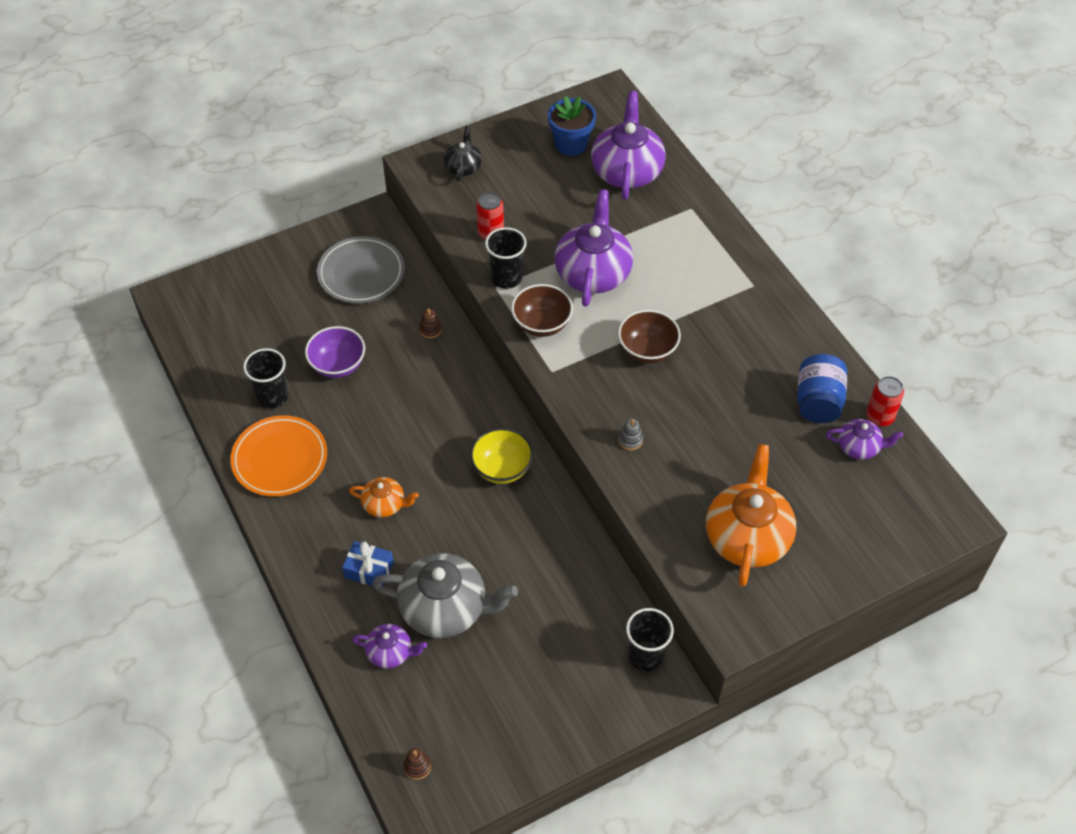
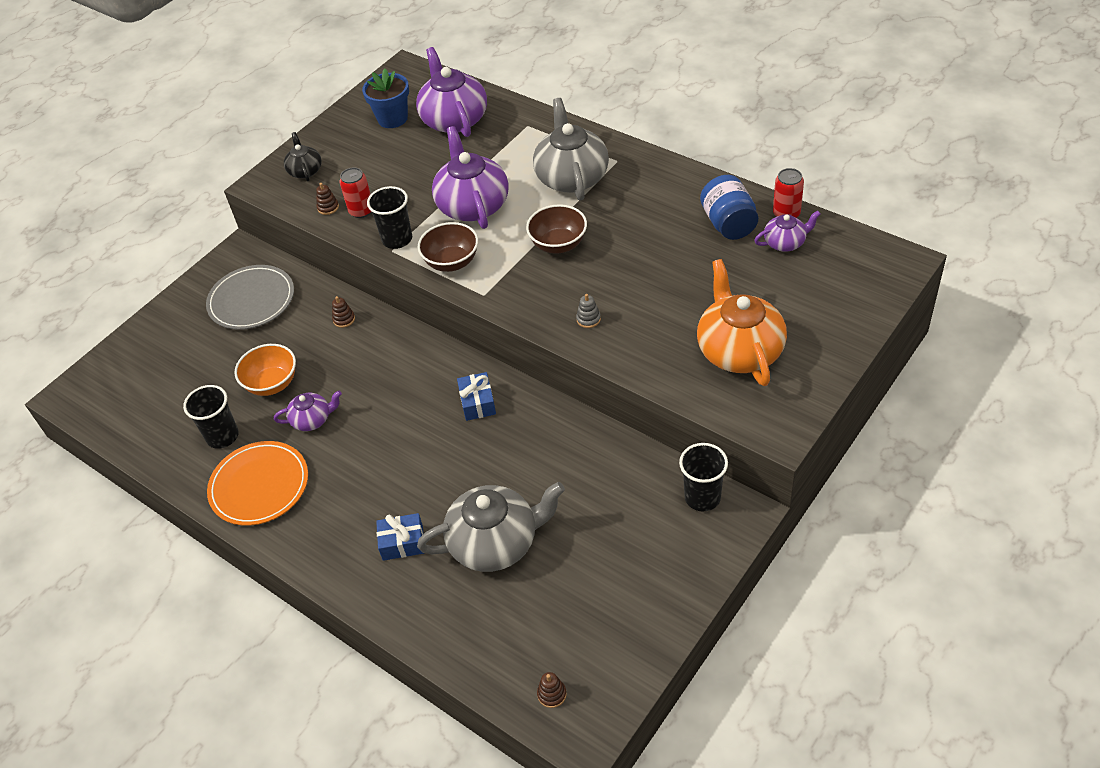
camera: 20 degrees left, 5 degrees down
purple bowl [305,326,365,378] -> orange bowl [234,344,296,396]
orange teapot [349,477,419,518] -> none
purple teapot [352,624,427,669] -> purple teapot moved to [274,390,342,431]
yellow bowl [470,428,533,484] -> blue gift [457,372,496,421]
none -> brown stacking toy [316,183,339,215]
none -> grey teapot [533,98,609,201]

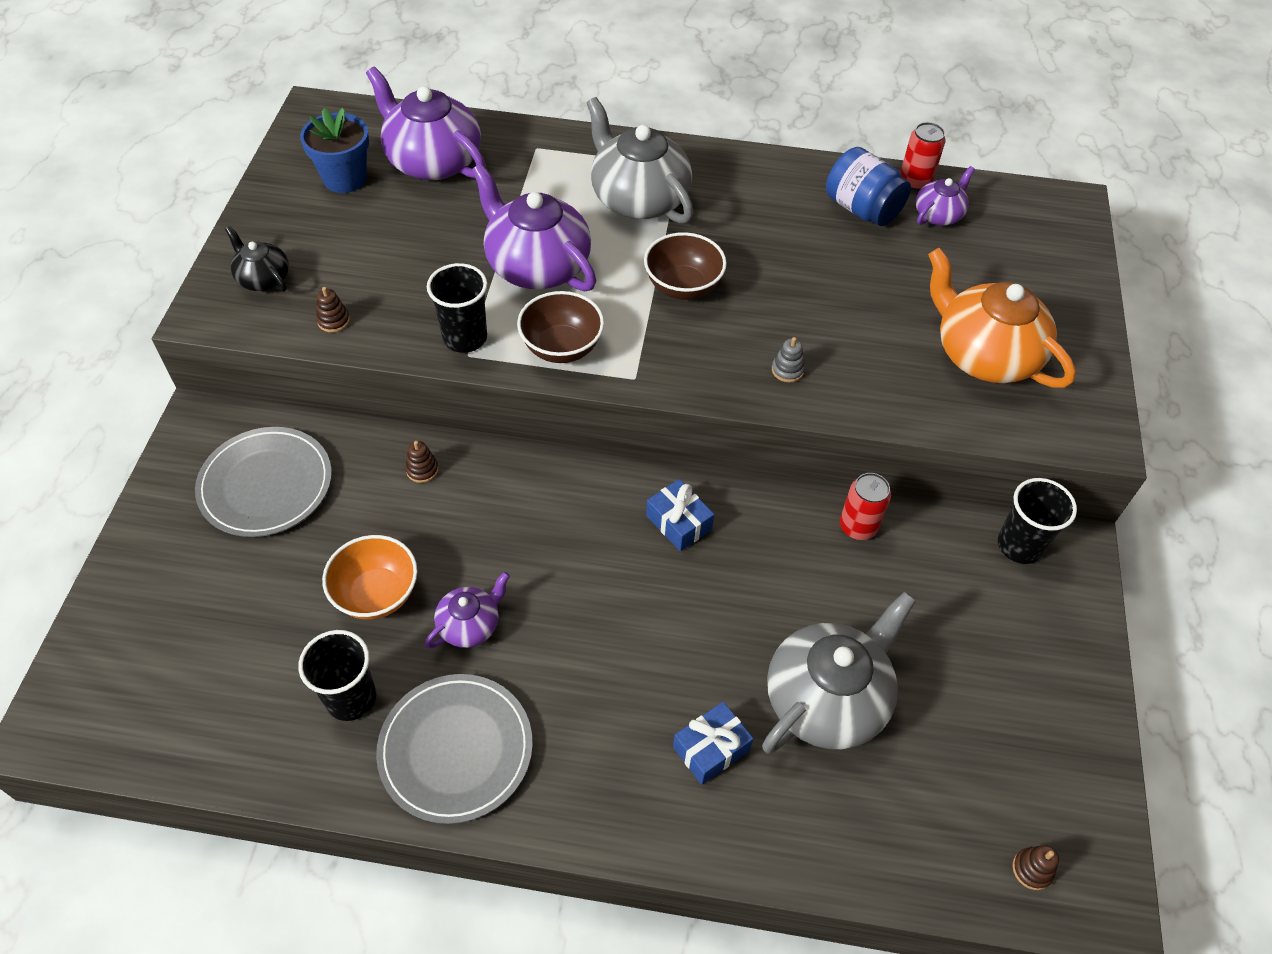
camera: 35 degrees left, 5 degrees up
orange plate [207,441,308,526] -> grey plate [376,674,533,824]
red can [340,167,371,218] -> red can moved to [840,473,891,540]

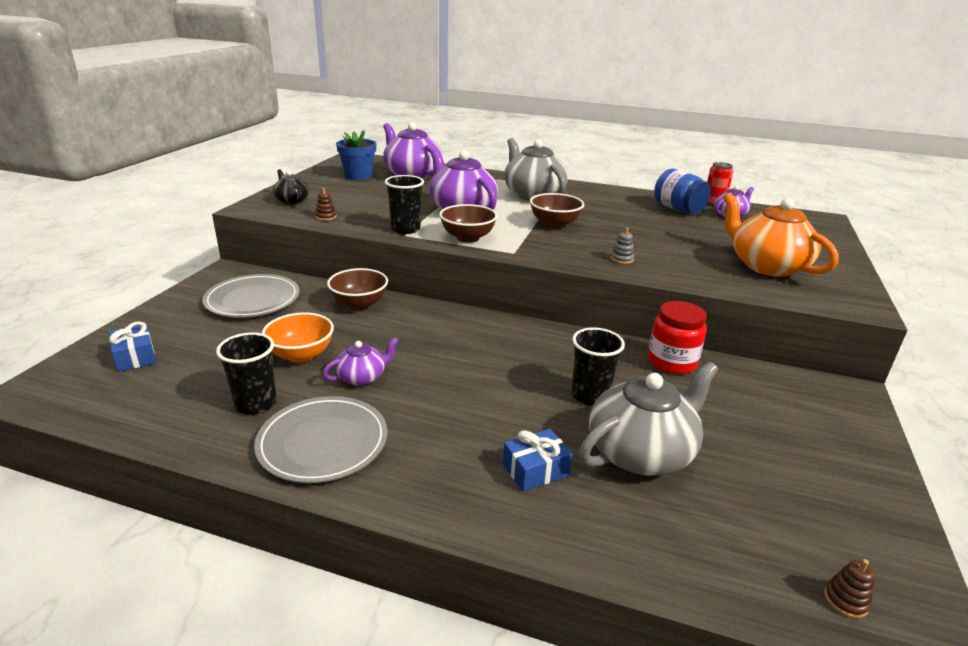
camera: 10 degrees right, 25 degrees down
brown stacking toy [405,441,439,483] -> brown bowl [327,268,388,310]
blue gift [646,479,714,551] -> blue gift moved to [109,321,156,372]
red can [840,473,891,540] -> red jar [648,301,707,374]
black cup [998,478,1077,564] -> black cup moved to [571,327,625,406]

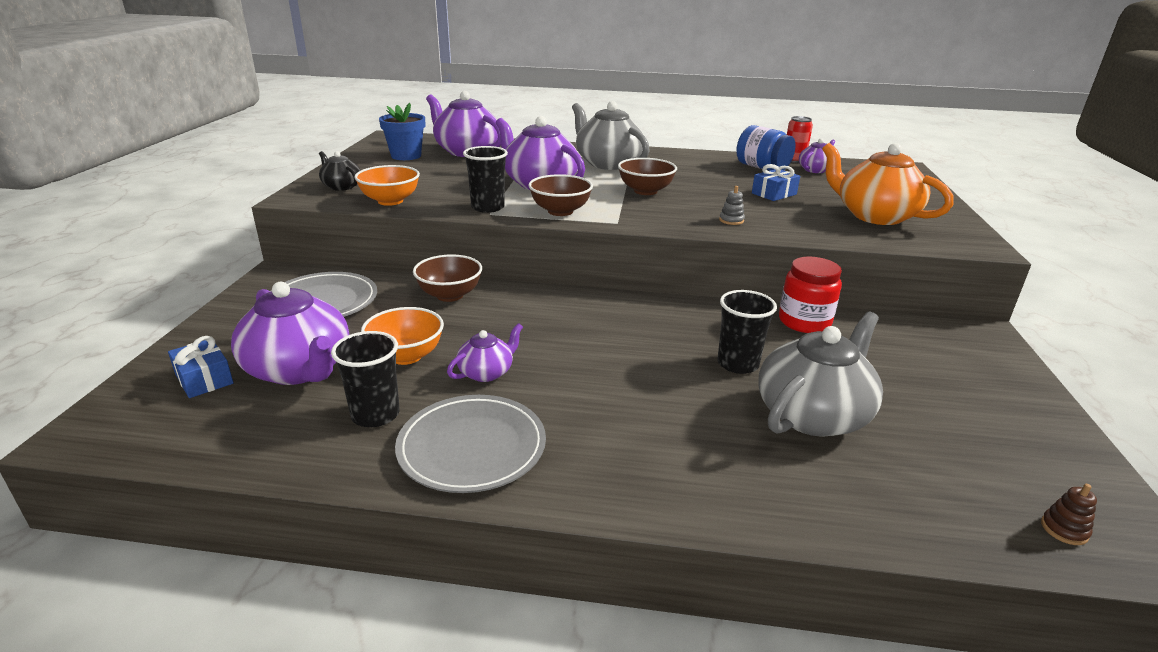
camera: 10 degrees left, 0 degrees up
brown stacking toy [315,188,337,221] -> orange bowl [354,165,420,206]
blue gift [503,429,572,492] -> blue gift moved to [752,164,800,201]
none -> purple teapot [231,282,349,385]

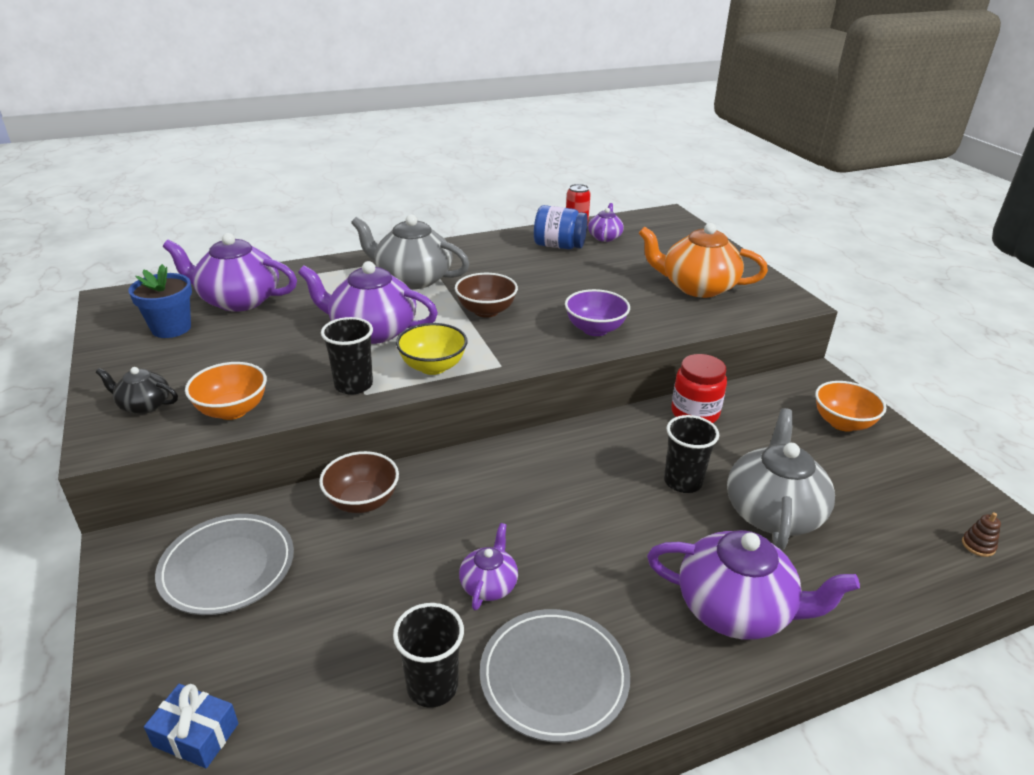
camera: 30 degrees left, 5 degrees up
purple teapot [231,282,349,385] -> purple teapot moved to [647,530,860,640]
orange bowl [361,307,444,365] -> orange bowl moved to [815,381,887,432]
brown bowl [528,174,593,216] -> yellow bowl [396,323,467,375]
grey stacking toy [719,186,745,225] -> purple bowl [565,289,630,336]
blue gift [752,164,800,201] -> none

